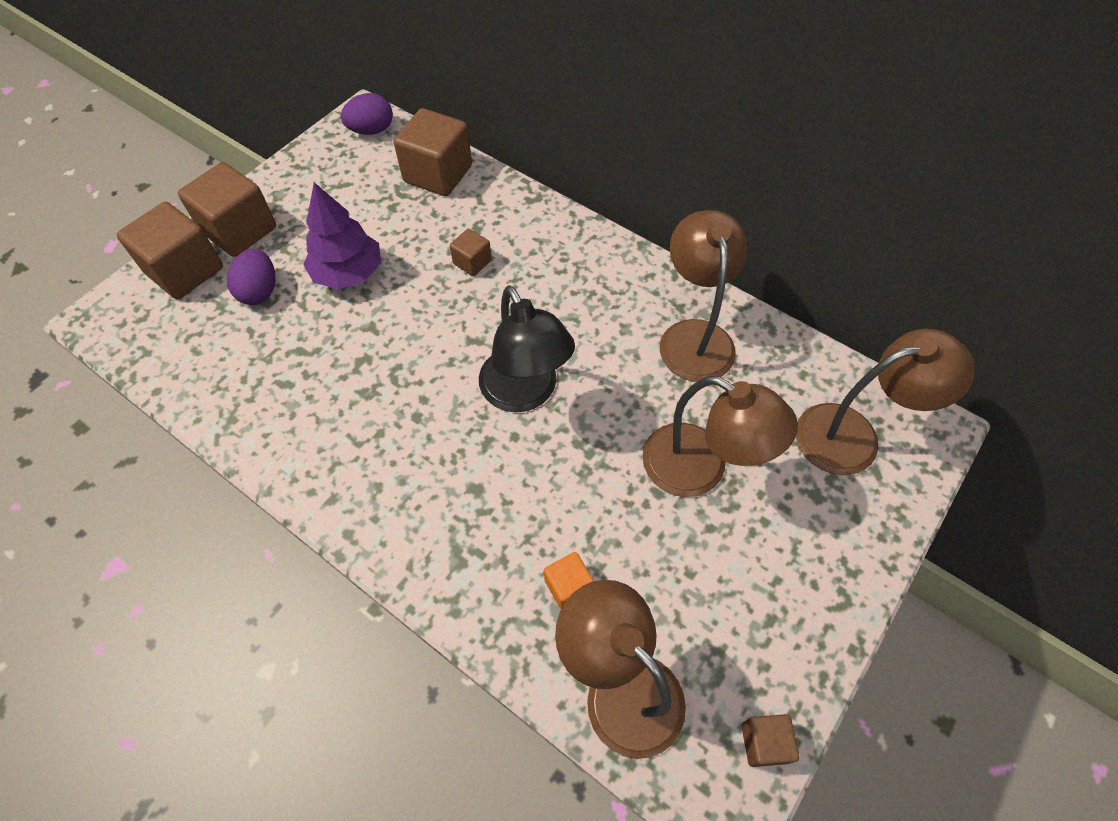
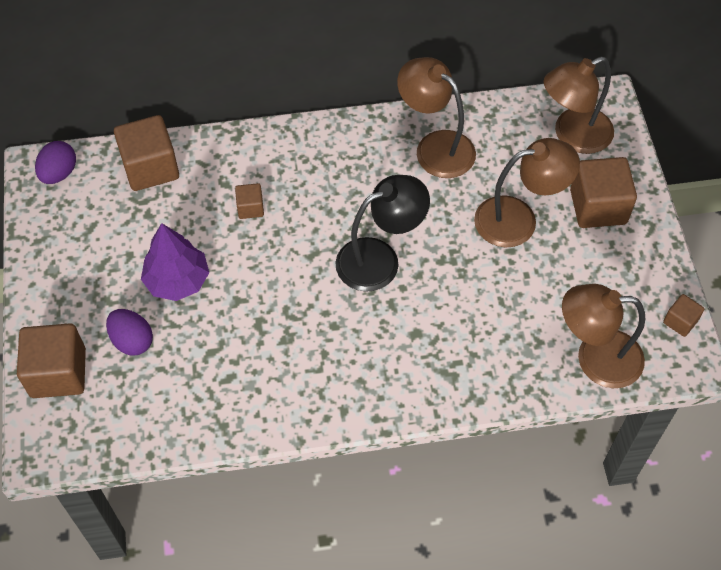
camera: 45 degrees left, 0 degrees up
brown cube [178,162,276,257] -> brown cube moved to [570,157,637,228]
black lamp [479,286,575,412] -> black lamp turned 45 degrees counterclockwise [335,175,430,292]
orange cube [544,552,594,609] -> none
brown lamp [796,329,975,475] -> brown lamp turned 150 degrees counterclockwise [544,57,614,154]

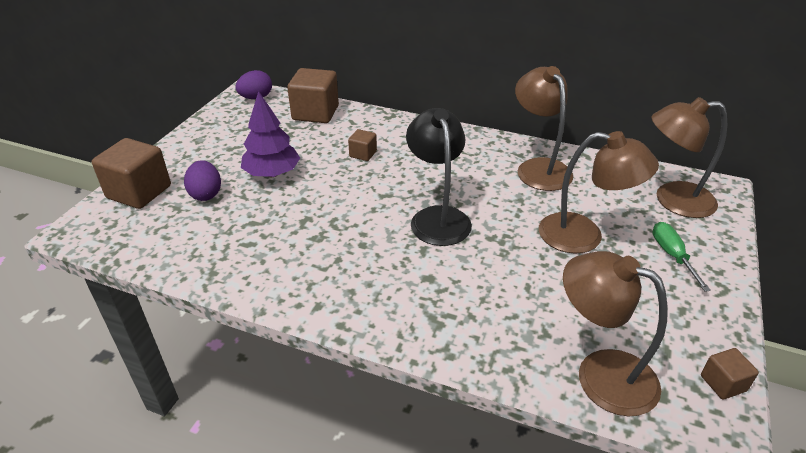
camera: 30 degrees right, 20 degrees down
black lamp [335,175,430,292] -> black lamp turned 105 degrees counterclockwise [406,108,472,246]
brown cube [570,157,637,228] -> green screwdriver [652,222,711,292]

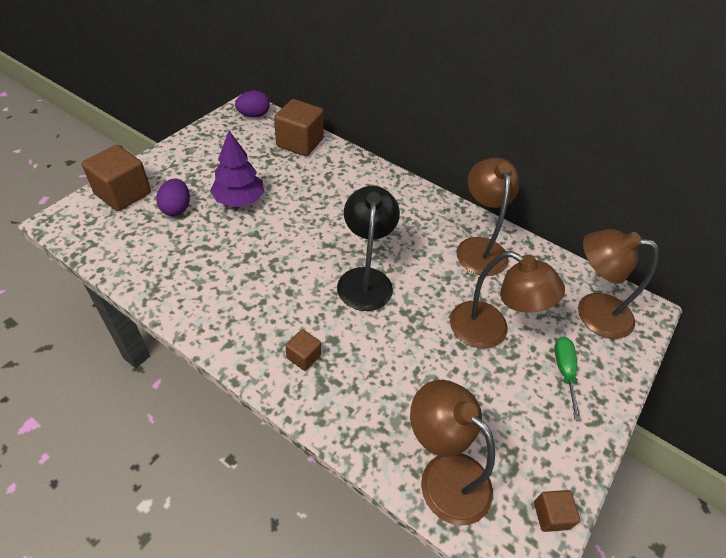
camera: 10 degrees right, 10 degrees up
brown cube [348,129,377,161] -> brown cube moved to [286,329,321,371]

